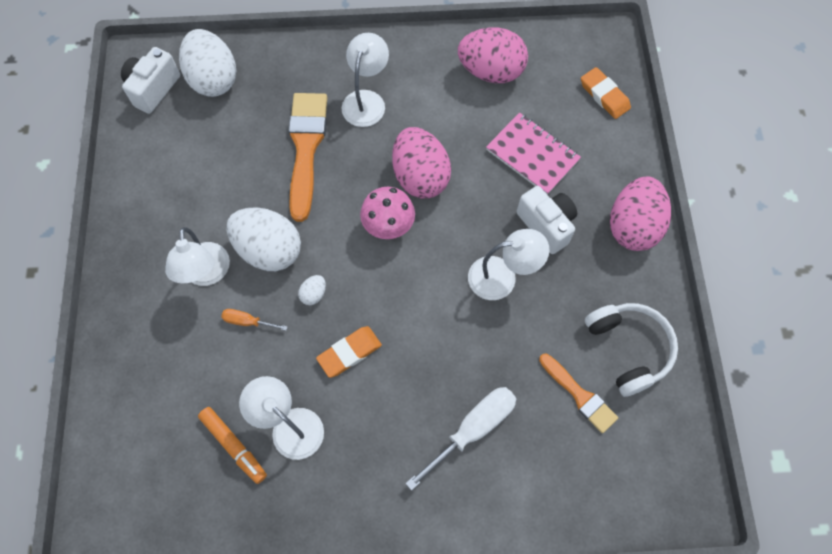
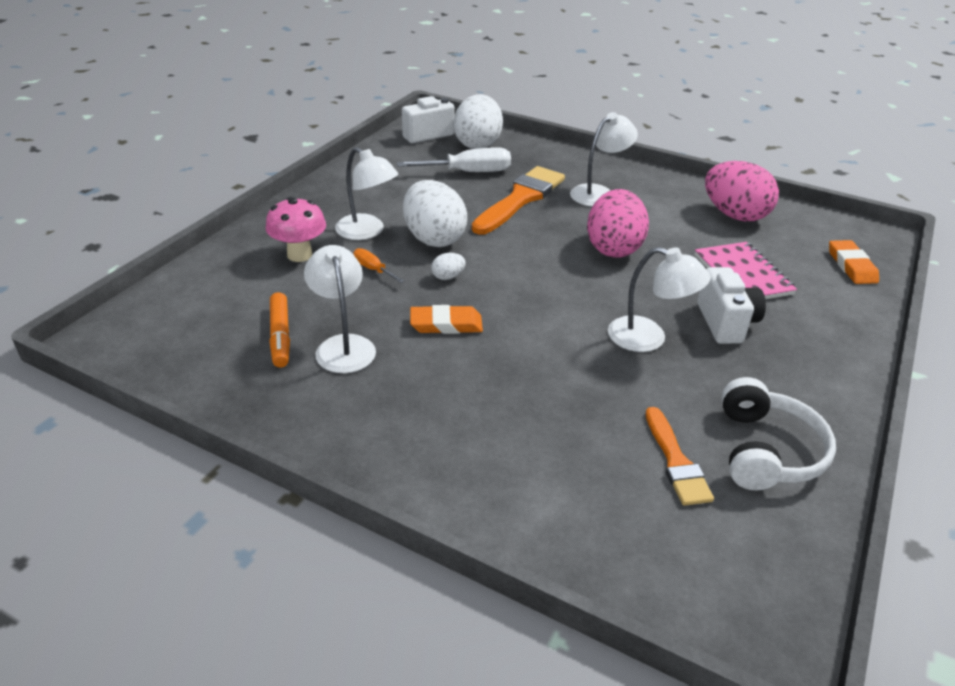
camera: 30 degrees right, 30 degrees down
white lamp [165,227,230,286] -> white lamp turned 75 degrees counterclockwise [335,147,398,240]
pink mushroom [360,187,415,239] -> pink mushroom moved to [266,197,326,262]
white screwdriver [405,387,516,491] -> white screwdriver moved to [397,148,511,172]
pink egg [610,176,671,251] -> none

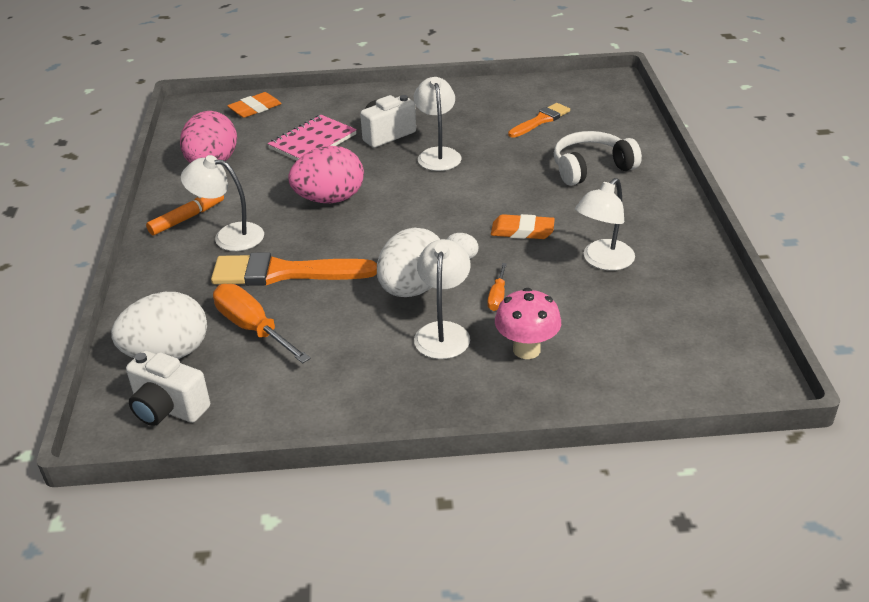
camera: 120 degrees left, 0 degrees up
orange marker [269,292,290,368] -> orange marker moved to [146,195,224,235]
white screwdriver [397,148,511,172] -> orange screwdriver [213,284,311,363]
orange eraser [410,305,483,334] -> orange eraser turned 45 degrees counterclockwise [491,214,555,239]
white headphones [722,377,836,490] -> white headphones moved to [554,131,642,186]

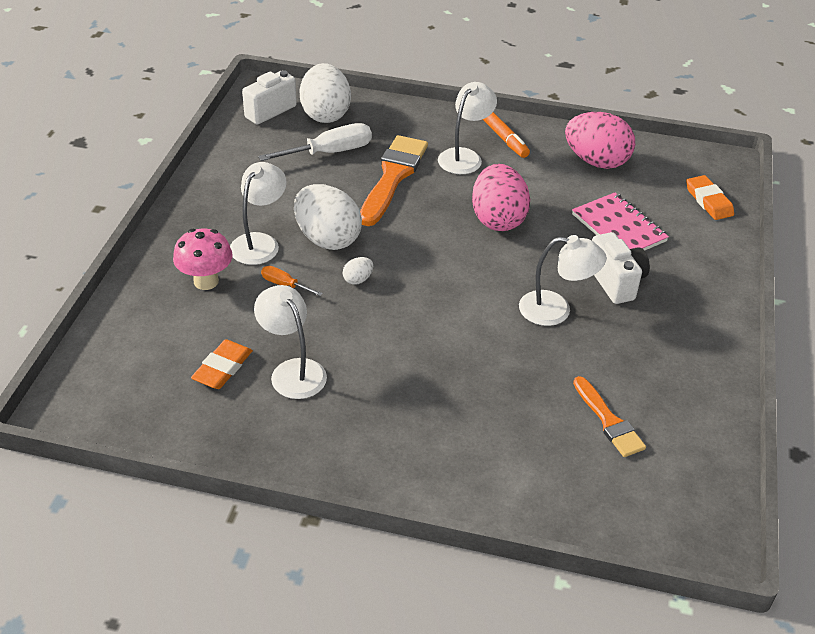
camera: 105 degrees right, 5 degrees up
orange screwdriver [213,284,311,363] -> white screwdriver [258,123,372,161]
white lamp [414,239,471,359] -> white lamp turned 90 degrees counterclockwise [230,162,287,265]
orange eraser [491,214,555,239] -> orange eraser moved to [191,339,253,389]
white headphones [554,131,642,186] -> none

